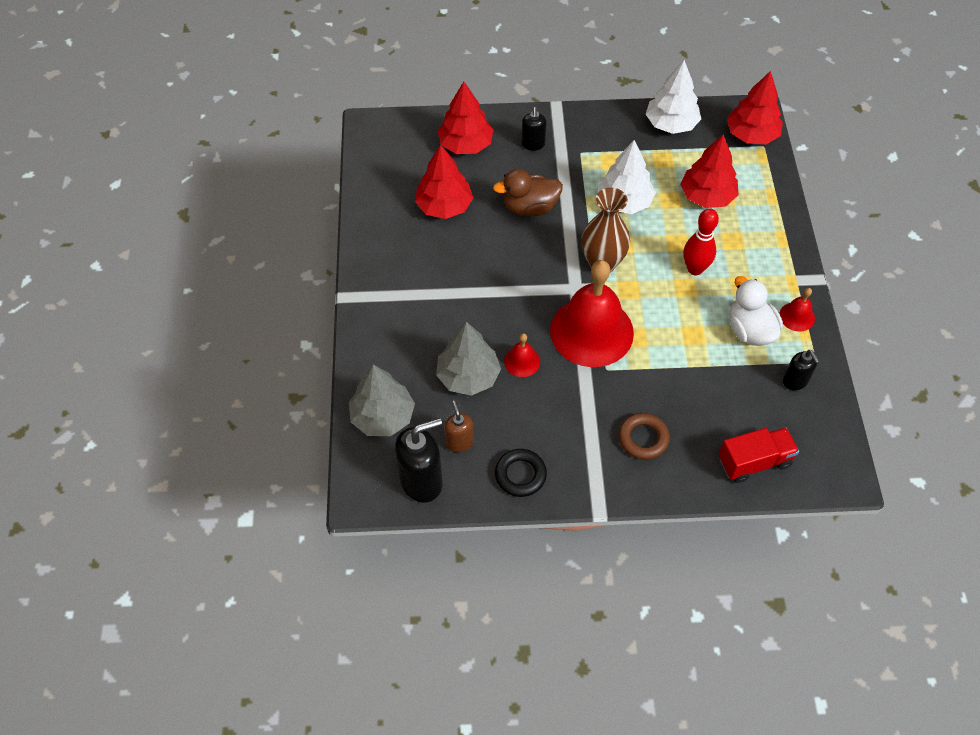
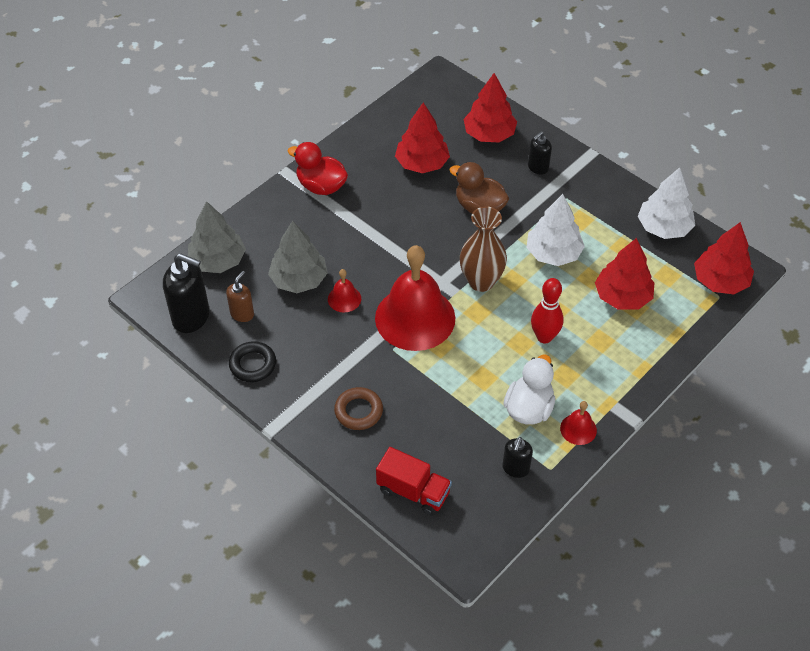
camera: 45 degrees right, 5 degrees down
none -> red duck [288,142,348,195]

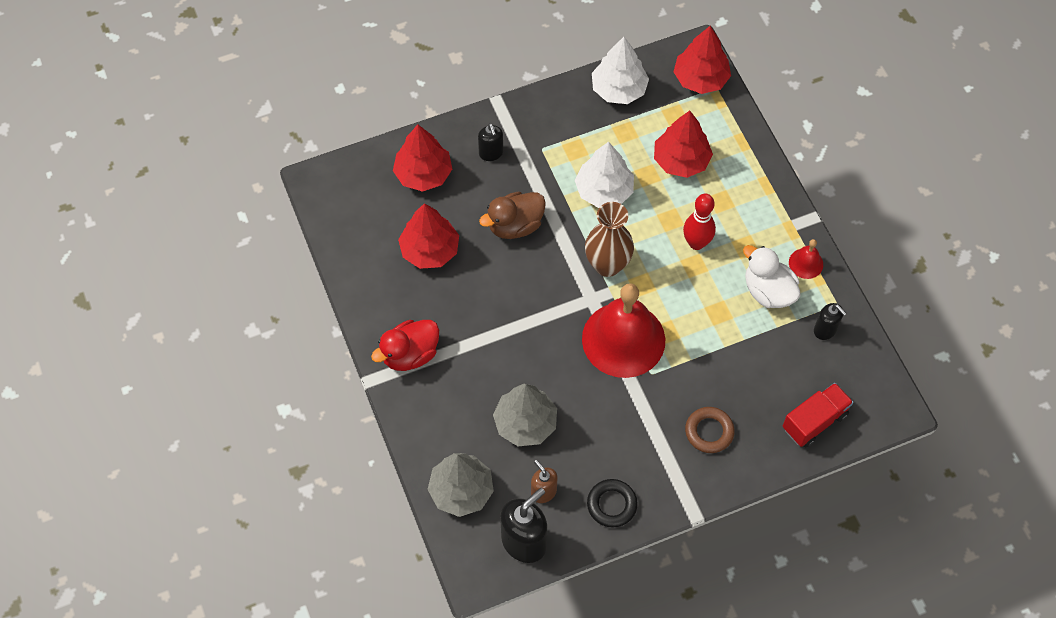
camera: 65 degrees left, 10 degrees up
red bell [328,269,361,312] -> none

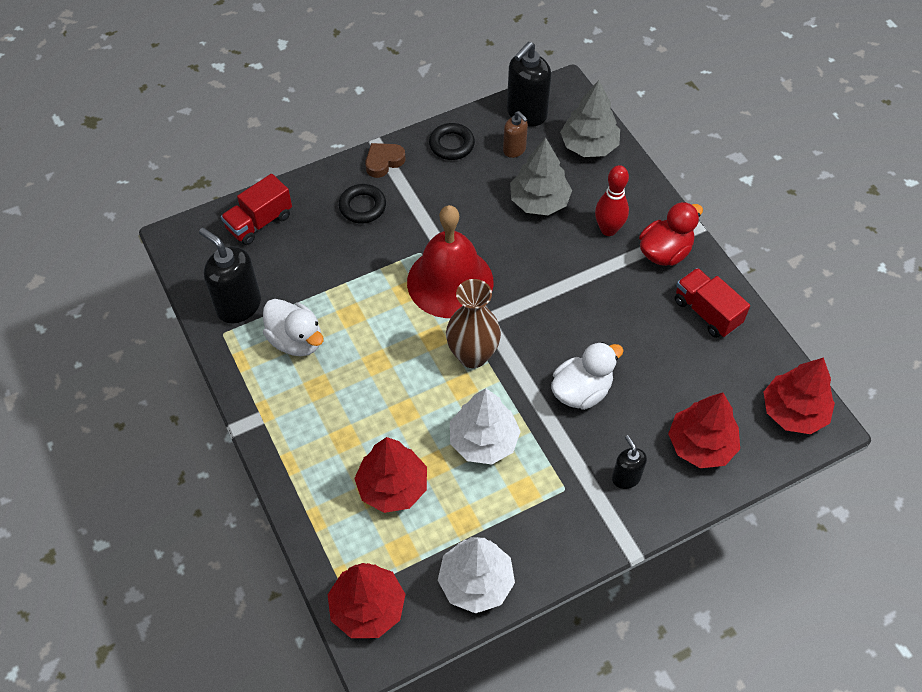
camera: 175 degrees right, 5 degrees down
red tree [398,203,459,269] -> red tree moved to [764,357,835,434]
brown duck [479,192,546,239] -> white duck [551,342,624,410]
red bowling pin [683,194,716,250] -> red bowling pin moved to [595,165,629,236]
brown ring [685,407,735,453] -> black ring [339,184,386,223]
red bell [789,239,823,279] -> none
black soap dispenser [814,303,847,340] -> black soap dispenser [199,228,261,324], size x1.76
none -> brown heart [365,143,406,178]
none -> red truck [675,268,750,338]

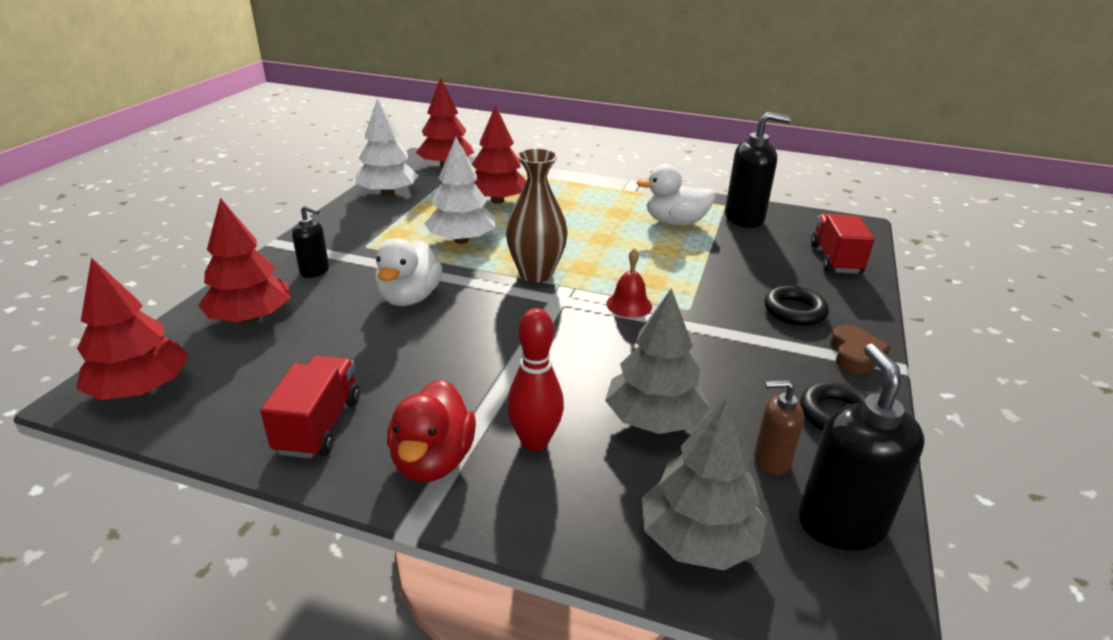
camera: 135 degrees right, 25 degrees down
red bell [407,205,494,318] -> red bell [606,248,652,318], size x0.43
red truck [675,268,750,338] -> red truck turned 90 degrees counterclockwise [260,356,360,459]

